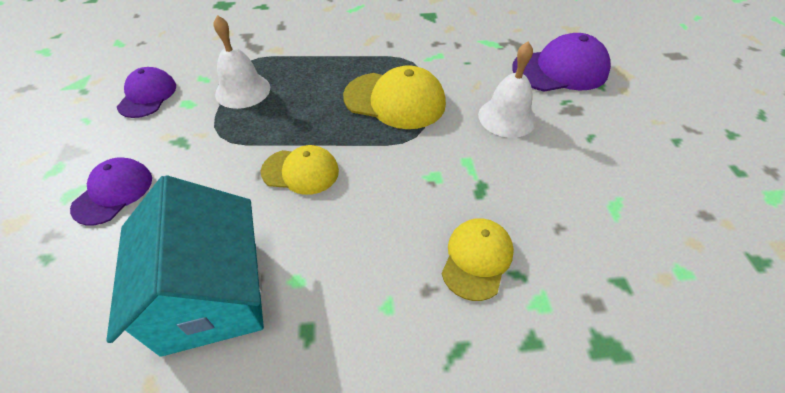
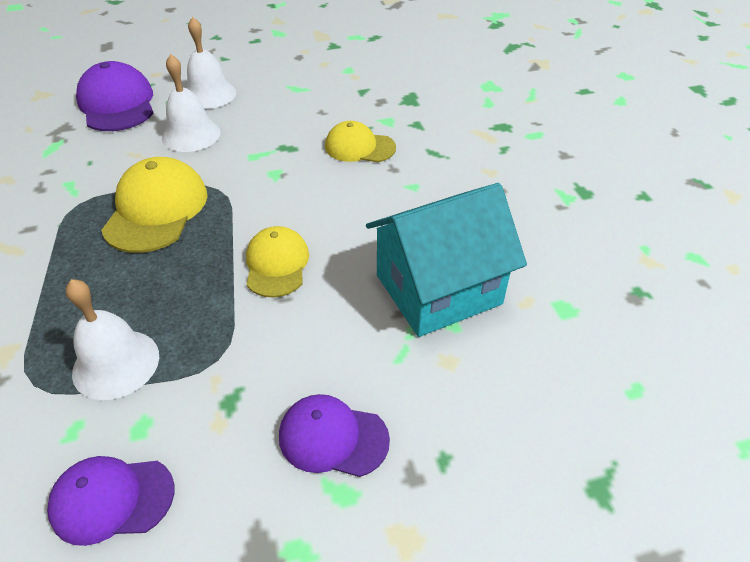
camera: 100 degrees left, 5 degrees down
none -> white bell [187,17,236,109]

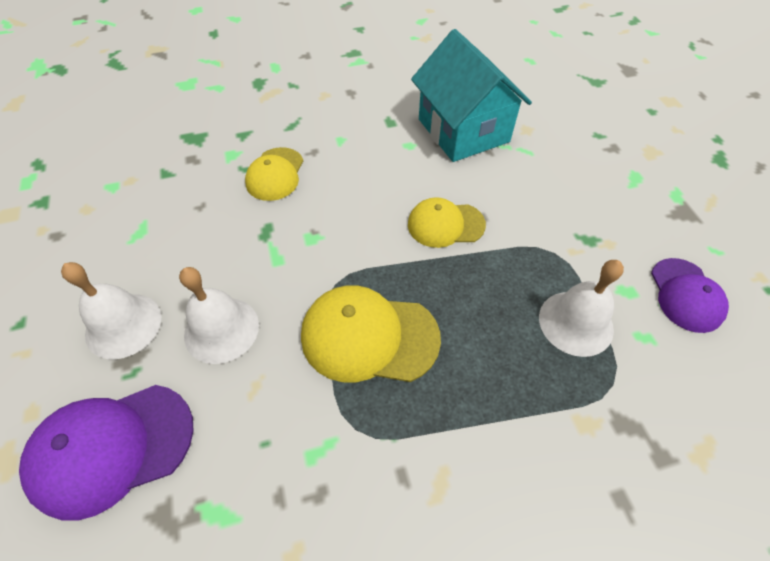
camera: 90 degrees left, 10 degrees up
purple cap [279,394,390,477] -> none

